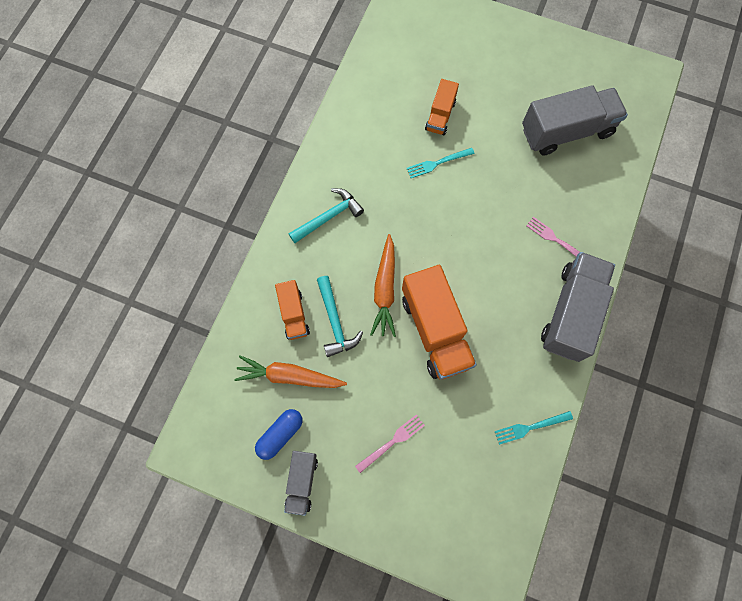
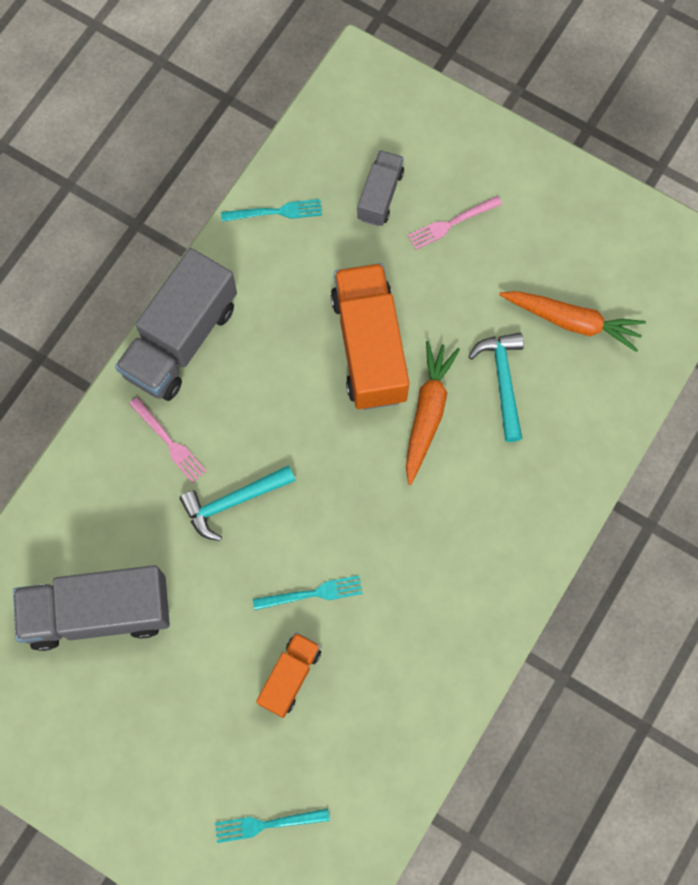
camera: 170 degrees left, 0 degrees up
blue capsule [255,409,302,460] -> none
orange truck [275,280,310,340] -> none
grey truck [284,451,318,516] -> grey truck moved to [357,150,404,226]
turquoise hammer [289,188,364,243] -> turquoise hammer moved to [179,465,296,541]
none -> turquoise fork [215,808,330,843]

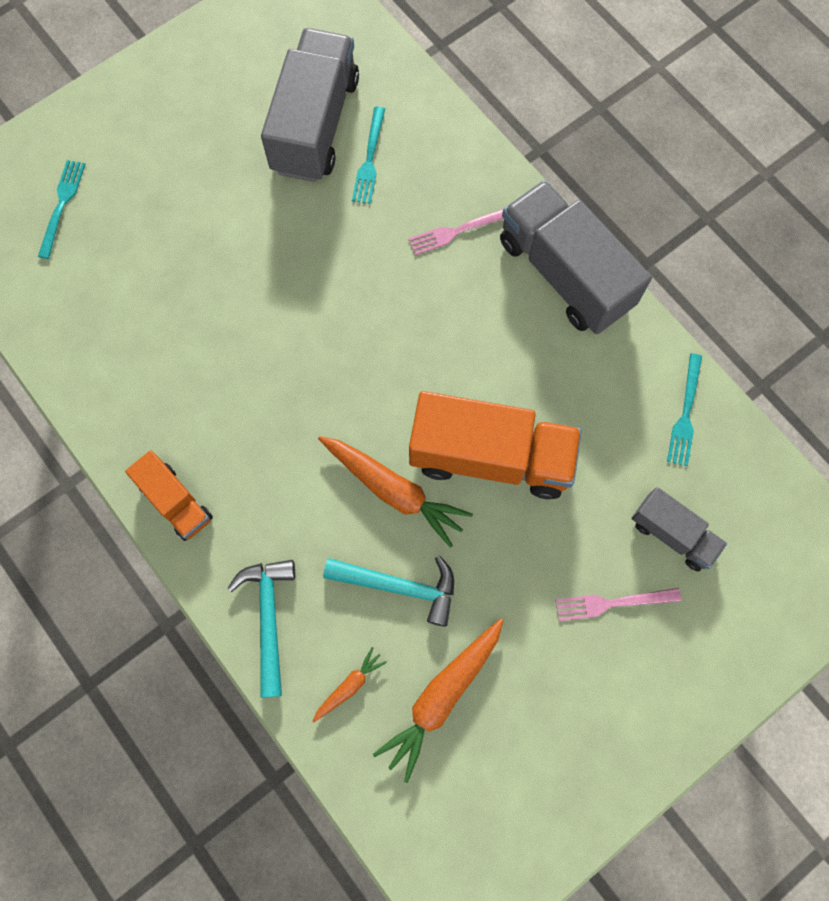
camera: 110 degrees right, 0 degrees up
turquoise hammer [179,465,296,541] -> turquoise hammer moved to [227,560,295,698]
turquoise fork [253,575,363,610] -> turquoise fork moved to [352,107,385,204]
orange truck [256,632,321,718] -> orange truck moved to [125,450,213,541]
pink fork [408,196,502,250] -> pink fork turned 90 degrees counterclockwise [555,588,681,621]
none -> orange carrot [312,647,387,723]

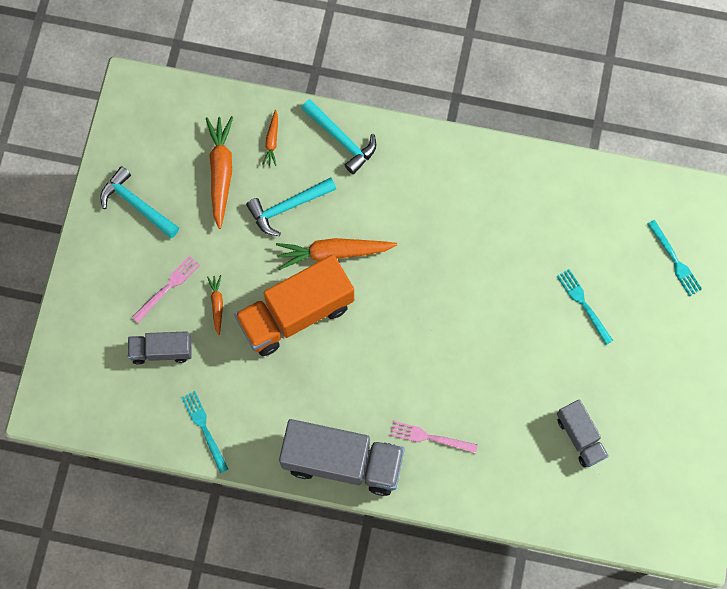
camera: 140 degrees right, 0 degrees up
orange truck [125,450,213,541] -> none
grey truck [261,28,359,182] -> grey truck [557,399,609,467], size x0.54
turquoise fork [352,107,385,204] -> turquoise fork moved to [557,269,613,345]
pink fork [408,209,504,255] -> pink fork turned 105 degrees counterclockwise [390,421,478,453]
none -> turquoise hammer [100,166,179,238]
none -> orange carrot [207,275,223,335]

